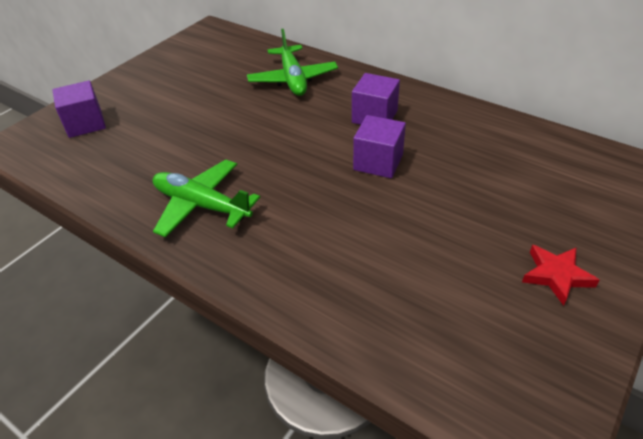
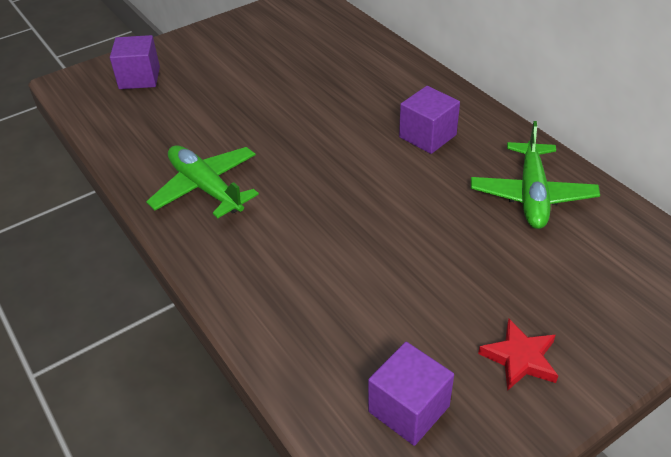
camera: 20 degrees right, 0 degrees up
green plane [247,29,338,96] -> green plane moved to [471,121,600,229]
purple cube [353,115,406,178] -> purple cube moved to [368,342,454,446]

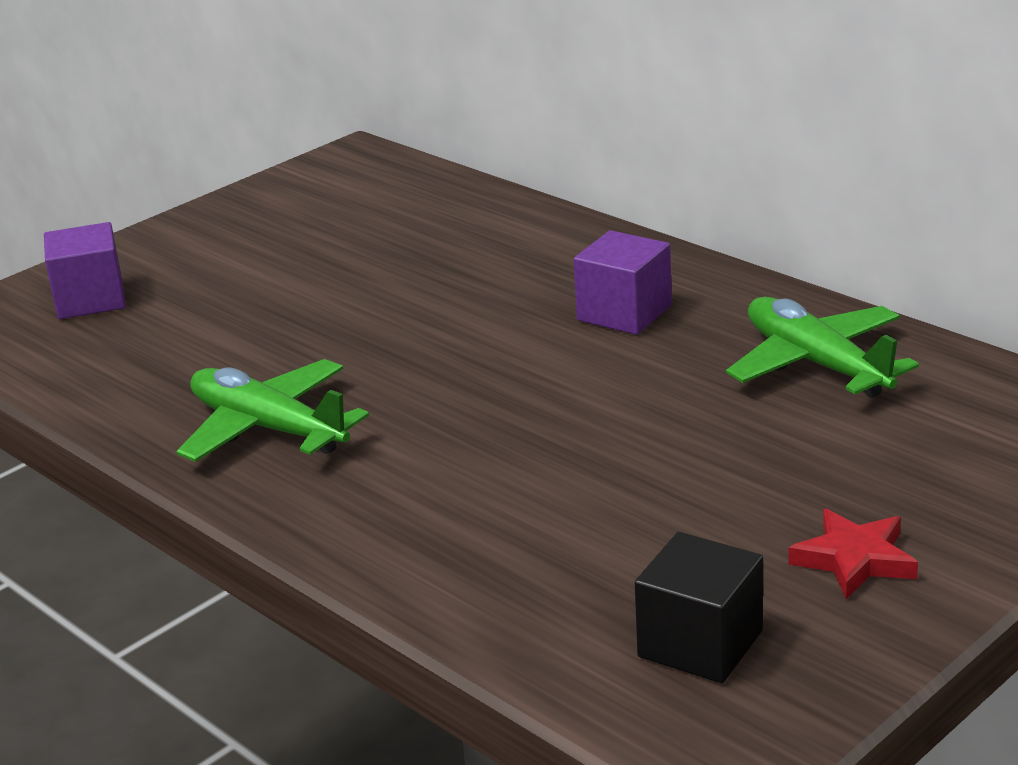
camera: 10 degrees left, 15 degrees down
purple cube [368,342,454,446] -> black cube [635,532,763,683]
green plane [471,121,600,229] -> green plane turned 150 degrees clockwise [726,297,919,398]

